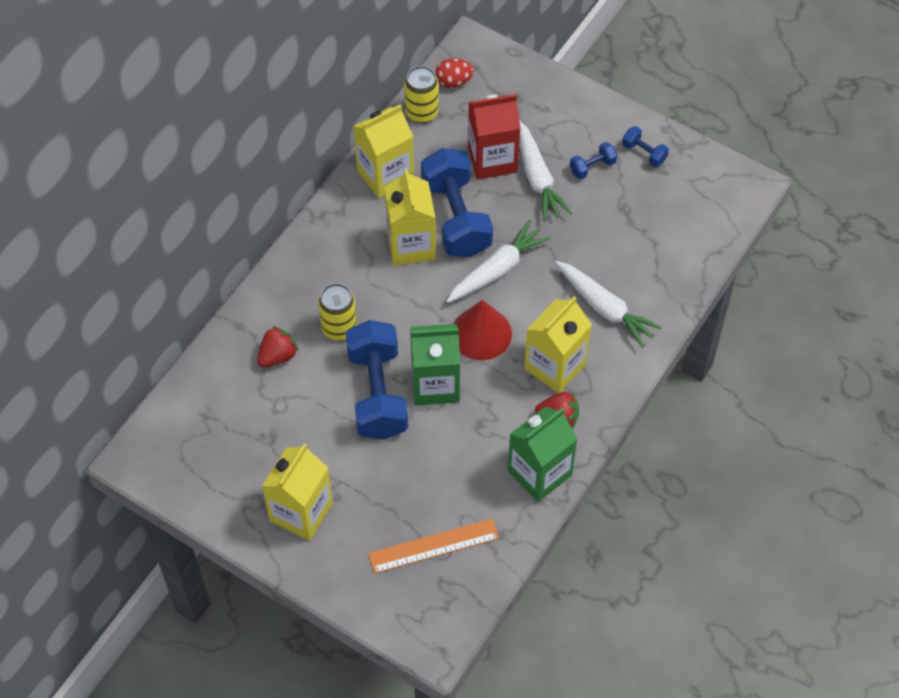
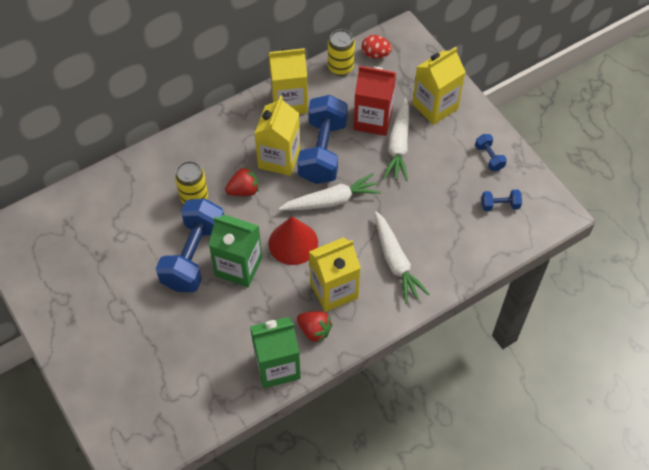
camera: 25 degrees right, 0 degrees up
red strawberry [257,326,298,368] -> red strawberry moved to [225,167,259,196]
yellow carton [262,444,333,541] -> yellow carton moved to [412,47,465,125]
orange ruler [368,519,499,574] -> none
blue dumbbell [570,142,617,179] -> blue dumbbell moved to [481,189,522,211]

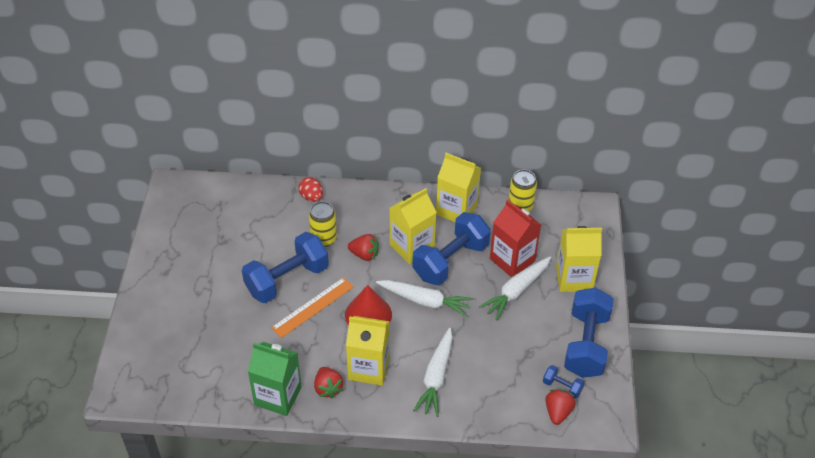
camera: 35 degrees right, 10 degrees down
green carton [209,214,262,287] -> orange ruler [271,277,354,338]
red egg [362,35,392,59] -> red egg moved to [298,177,323,202]
blue dumbbell [475,134,507,171] -> blue dumbbell [564,288,614,378], size x2.27
none -> red strawberry [546,389,576,425]

